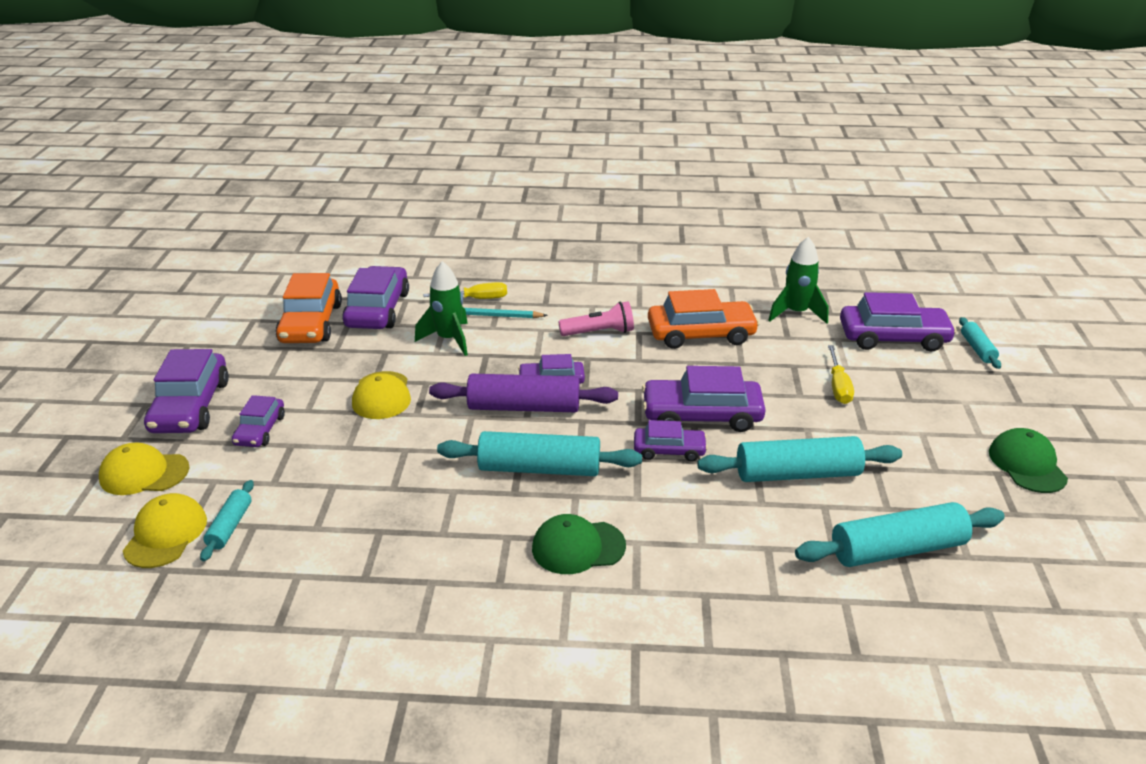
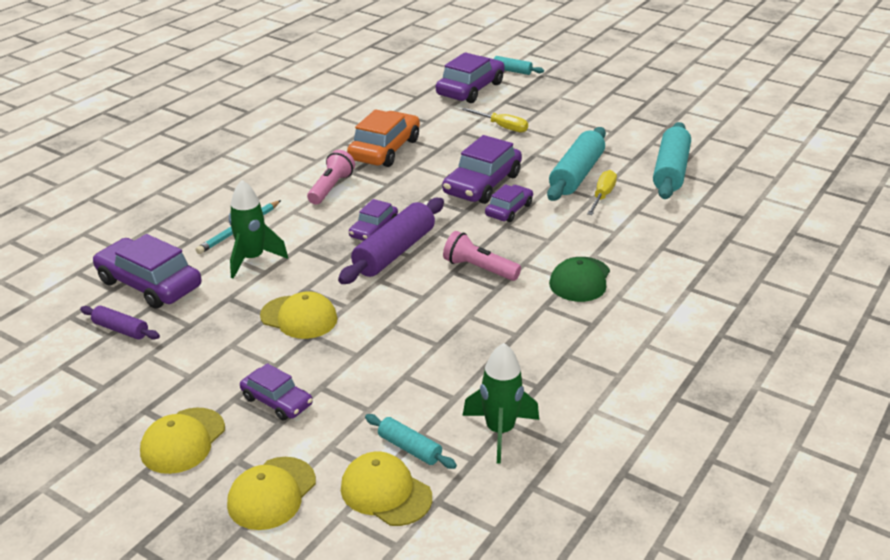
camera: 60 degrees left, 0 degrees up
purple car [144,349,229,433] -> yellow cap [140,408,225,474]
orange car [275,273,342,343] -> purple rolling pin [80,306,160,340]
yellow screwdriver [423,282,507,299] -> yellow screwdriver moved to [587,170,617,215]
turquoise rolling pin [437,431,642,476] -> pink flashlight [443,231,521,281]
green rocket [769,237,829,324] -> green rocket moved to [462,343,539,464]
green cap [989,428,1068,493] -> none

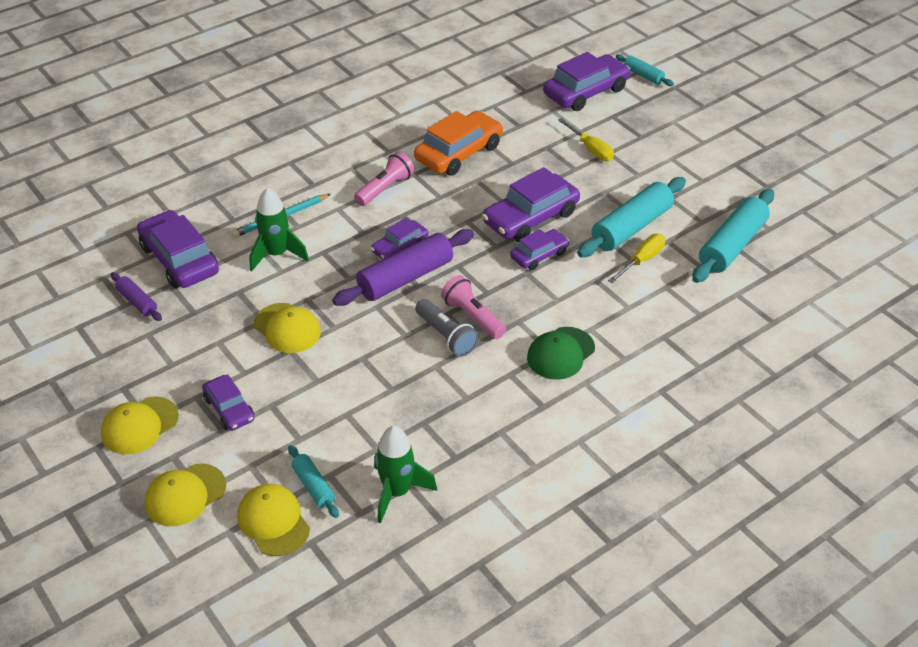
camera: 20 degrees right, 10 degrees up
none -> grey flashlight [415,299,479,357]

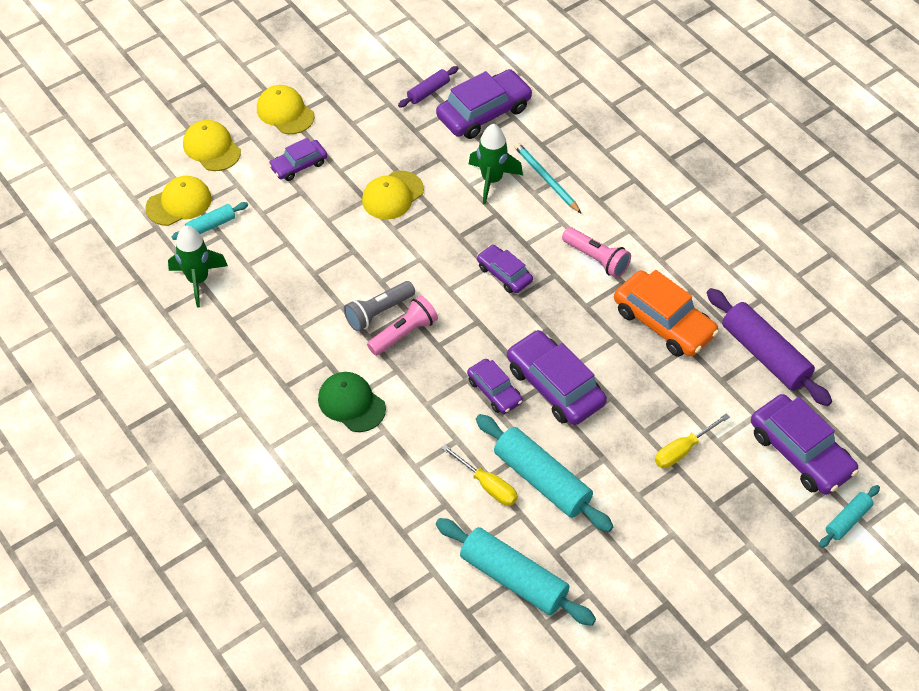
camera: 90 degrees right, 10 degrees up
purple rolling pin [332,229,474,306] -> purple rolling pin moved to [707,288,832,406]

